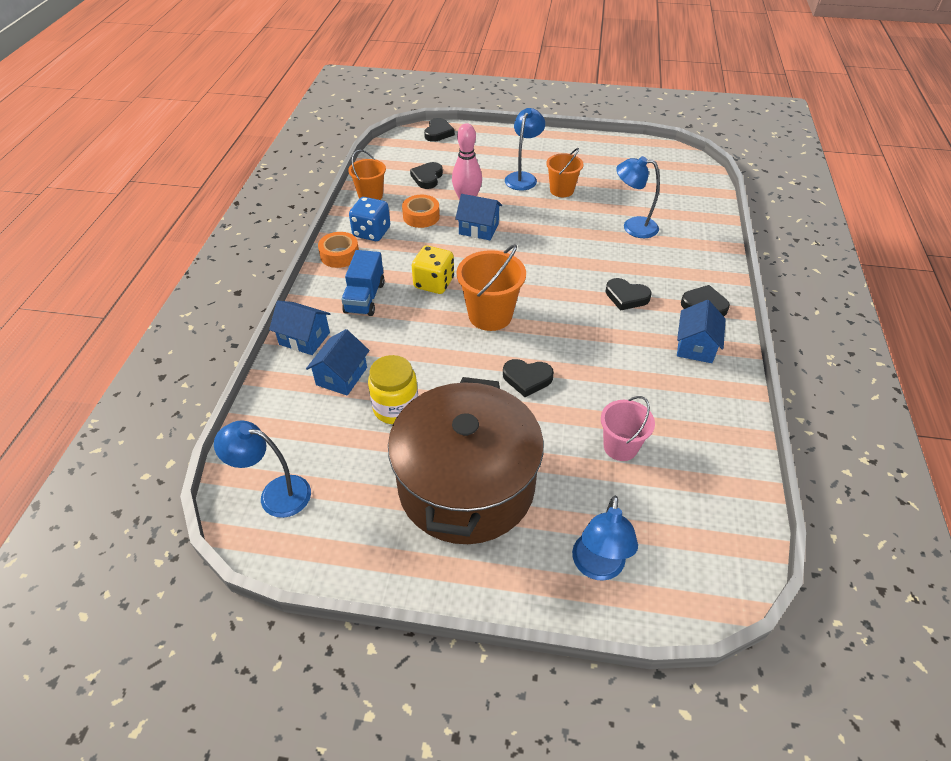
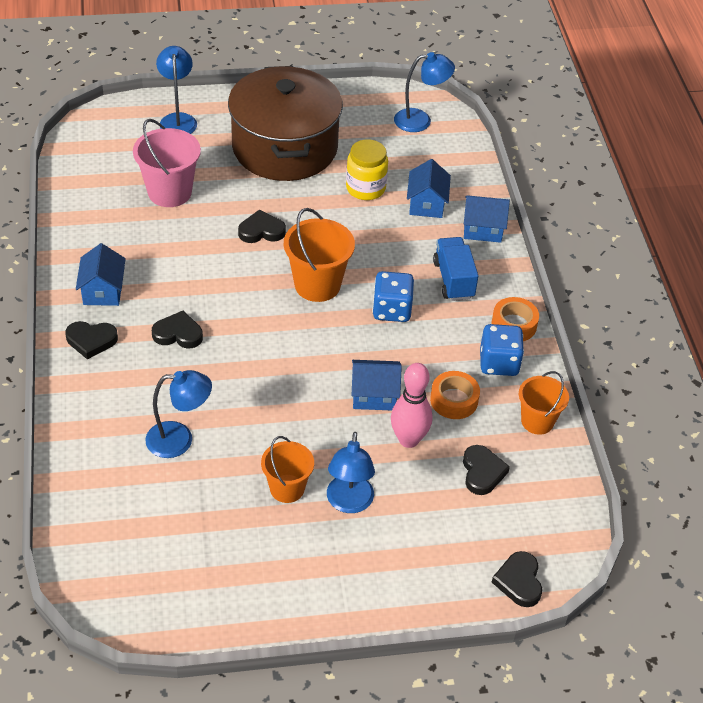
camera: 160 degrees right, 0 degrees up
yellow dice [412,246,454,294] -> blue dice [372,271,414,322]
pink bucket [601,396,655,461] -> pink bucket [133,119,201,207], size x1.52

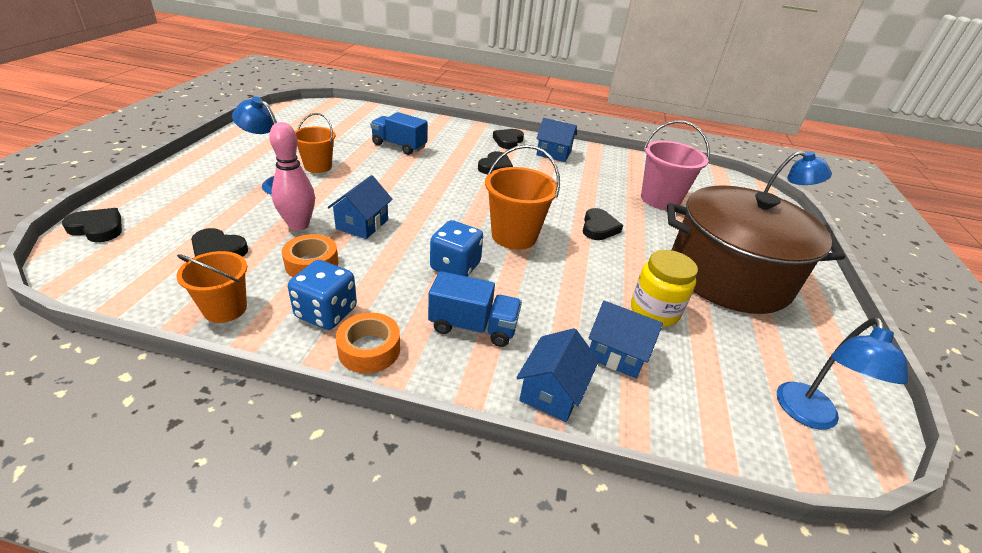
camera: 110 degrees right, 10 degrees down
blue lamp [145,370,212,458] -> blue truck [370,112,427,155]

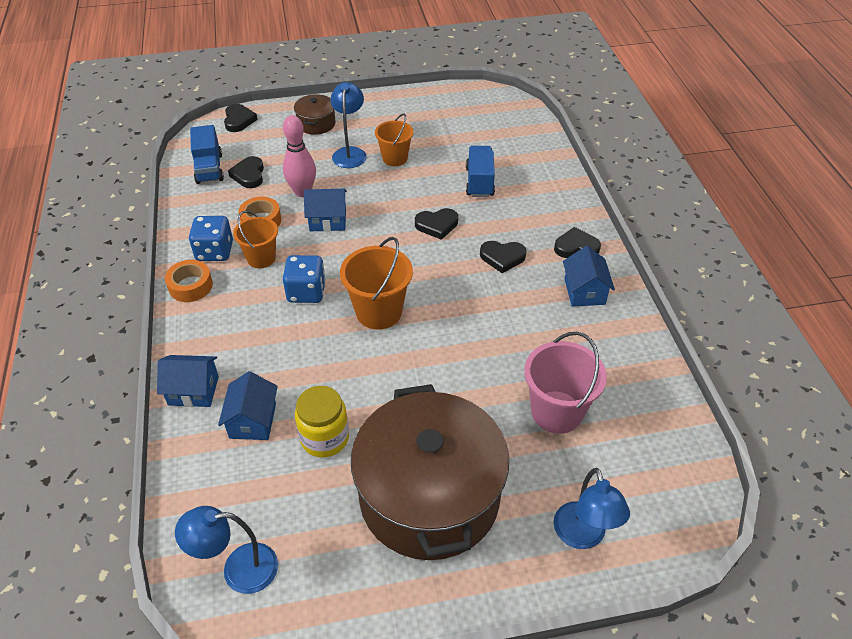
camera: 70 degrees right, 10 degrees up
orange bucket [176,251,247,323] -> orange bucket moved to [233,211,278,268]
blue truck [428,271,522,347] -> blue truck moved to [190,125,224,184]
black heart [583,208,623,240] -> black heart moved to [415,208,458,240]
none -> brown pot [294,94,336,135]

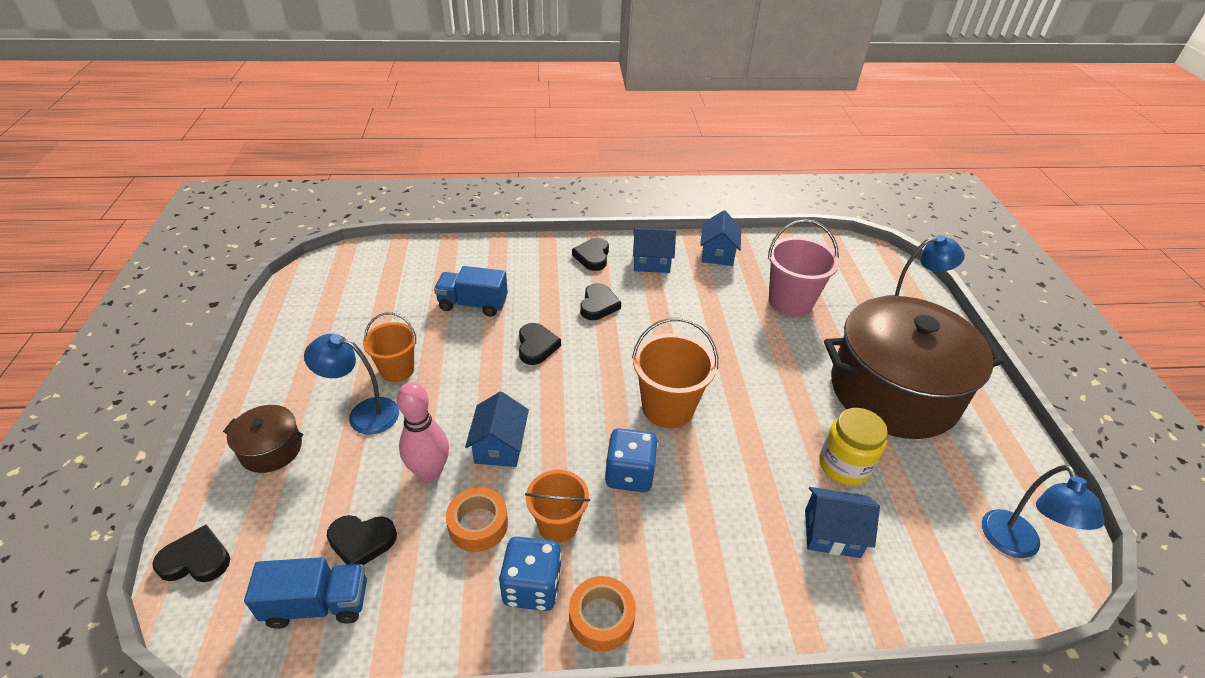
camera: 85 degrees left, 5 degrees down
blue house [157,355,219,407] -> blue house moved to [700,210,741,266]

